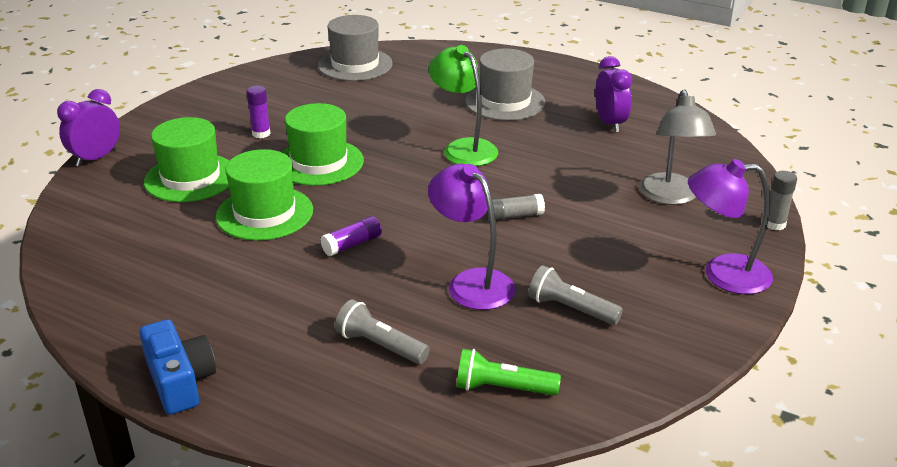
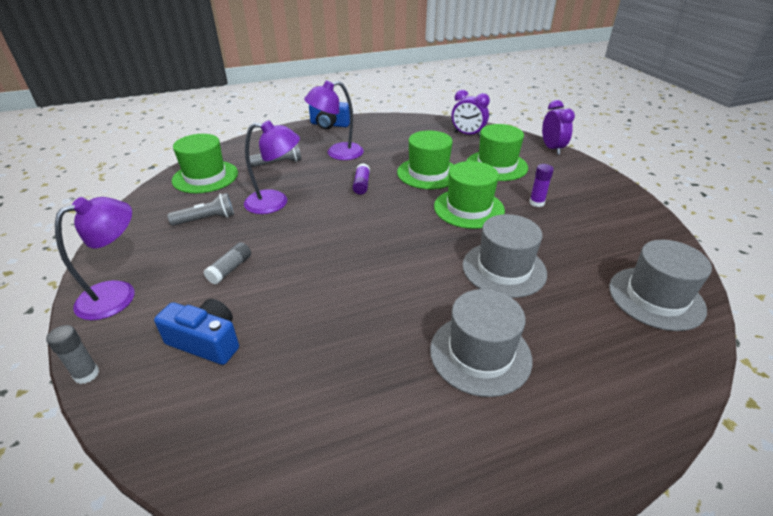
camera: 130 degrees right, 5 degrees up
green lamp [429,45,498,166] -> none
green flashlight [456,349,561,396] -> green hat [172,134,238,193]
grey glue stick [486,194,545,221] -> grey glue stick moved to [203,242,251,285]
purple clock [595,56,632,133] -> purple clock moved to [452,90,490,137]
grey lamp [640,89,716,205] -> blue camera [154,299,239,365]
none -> purple lamp [304,81,364,160]
none -> grey hat [463,214,547,298]

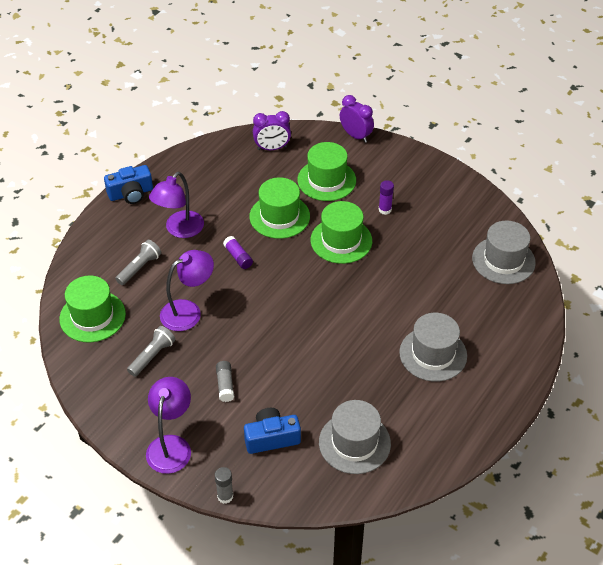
camera: 35 degrees left, 10 degrees up
grey hat [463,214,547,298] -> grey hat moved to [319,400,391,474]

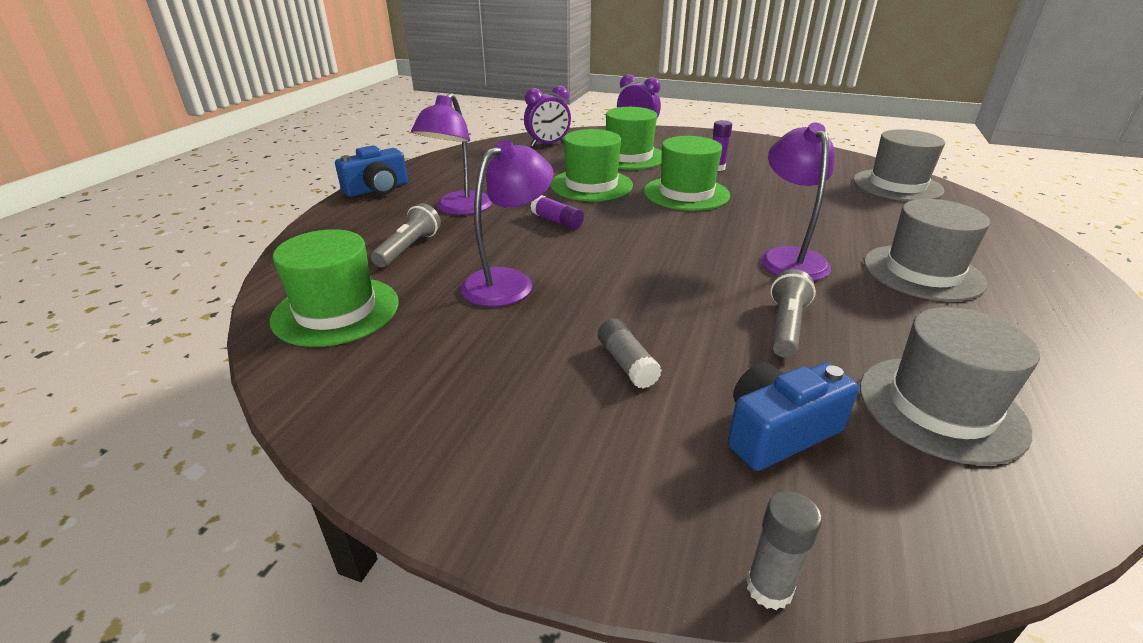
camera: 15 degrees left, 15 degrees down
grey flashlight [127,326,176,377] -> grey flashlight moved to [770,269,816,357]
purple lamp [146,377,191,474] -> purple lamp moved to [761,123,834,281]

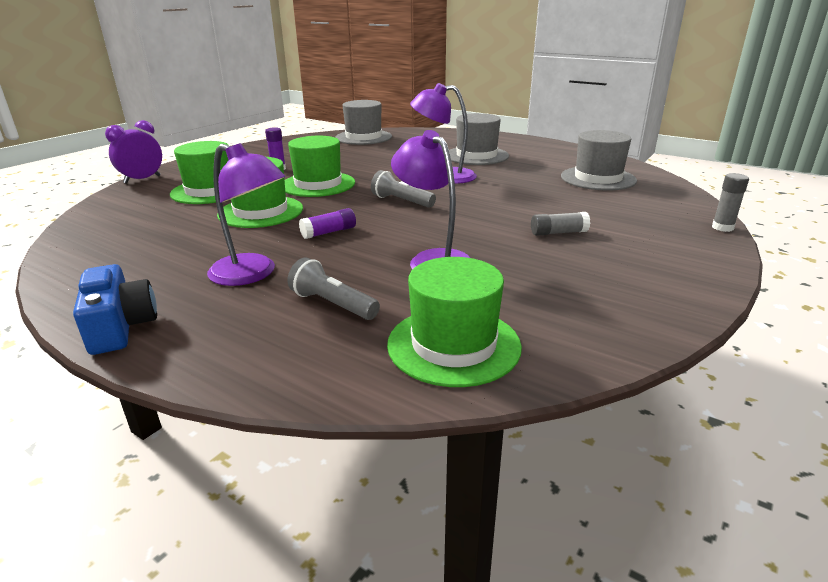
camera: 75 degrees left, 5 degrees down
purple clock [524,86,571,147] -> none
blue camera [728,363,859,471] -> none
grey flashlight [770,269,816,357] -> grey flashlight moved to [371,170,436,208]

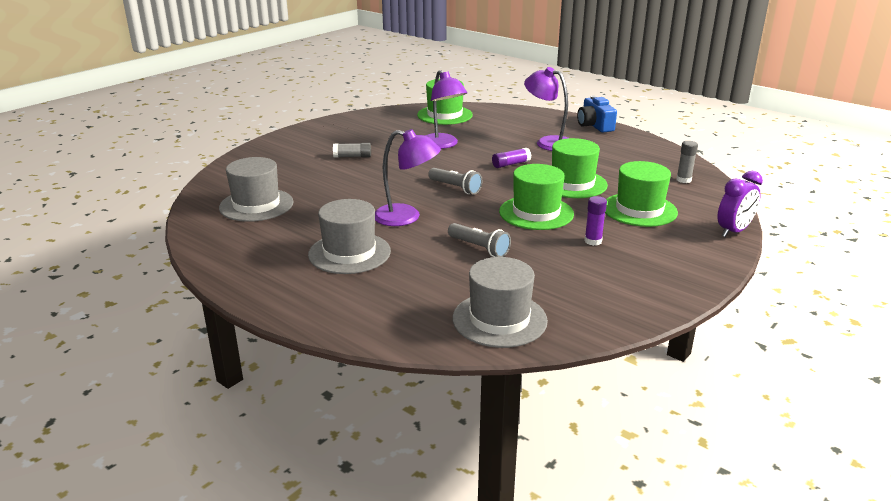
camera: 175 degrees left, 0 degrees up
grey flashlight [287,257,380,320] -> grey flashlight moved to [448,223,511,257]
grey glue stick [712,173,749,232] -> grey glue stick moved to [676,141,698,183]

